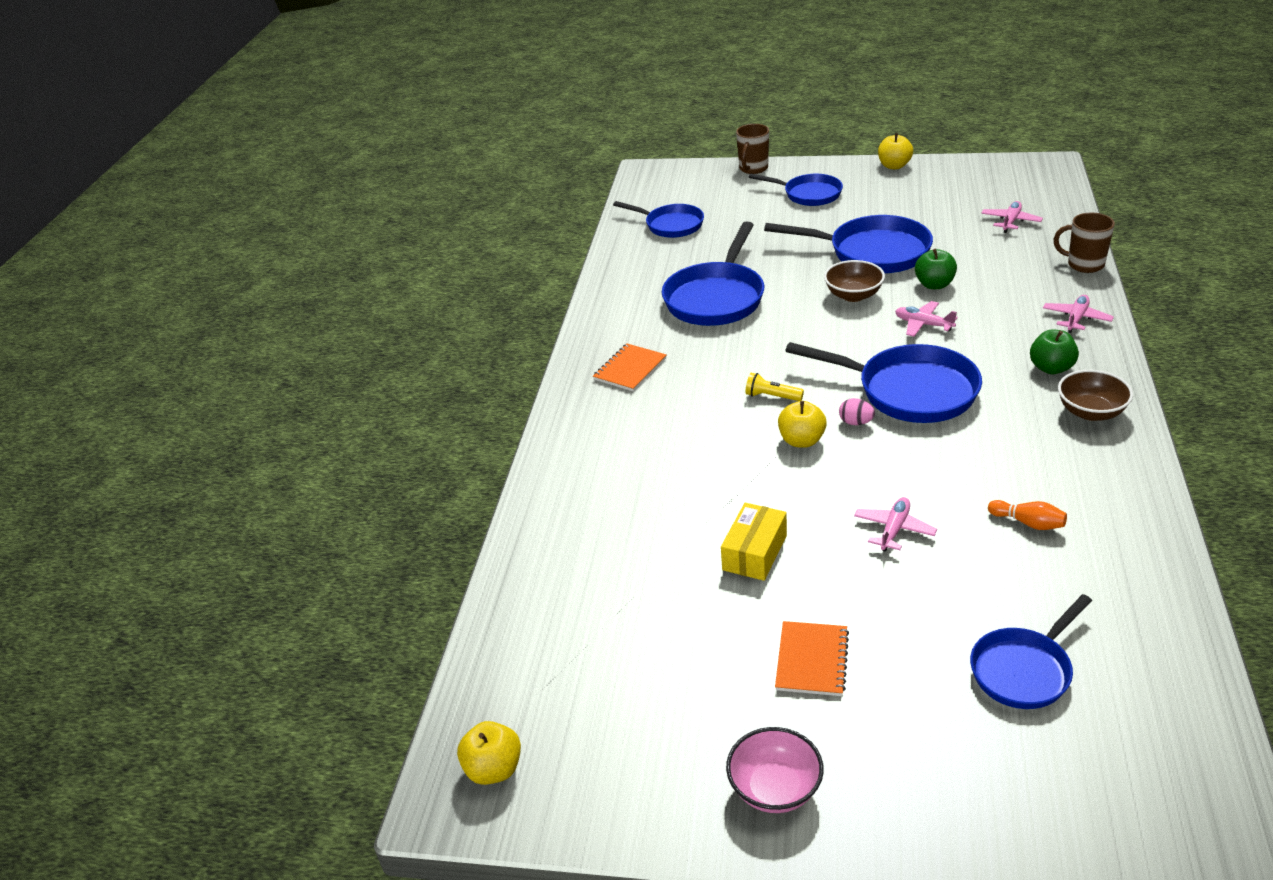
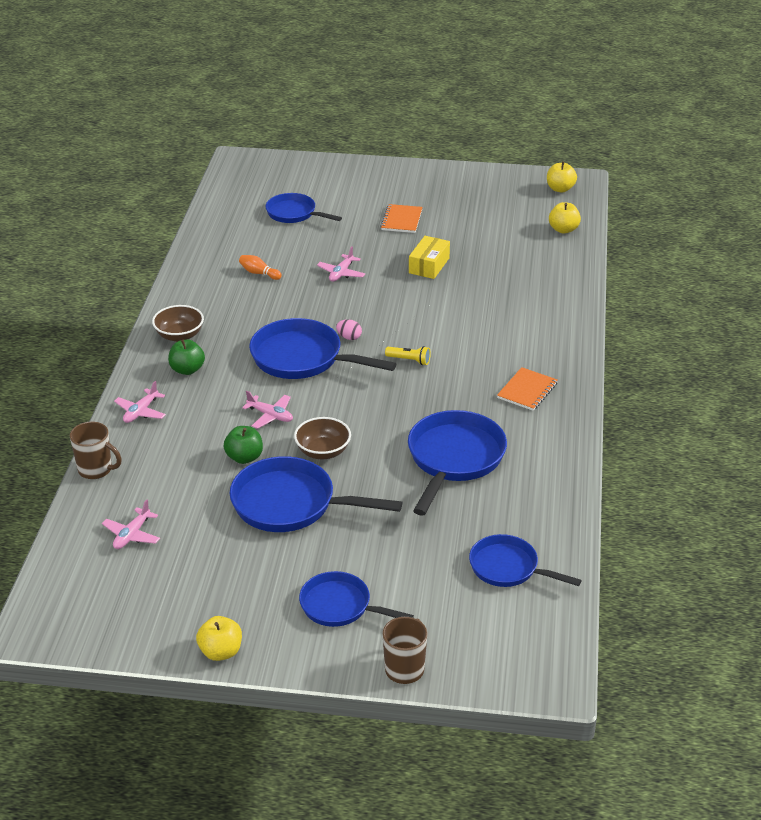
camera: 175 degrees right, 0 degrees up
pink bowl [726,727,824,813] -> none
yellow apple [778,401,827,448] -> yellow apple moved to [549,202,581,233]
blue pan [970,594,1092,709] -> blue pan turned 105 degrees counterclockwise [266,193,342,223]

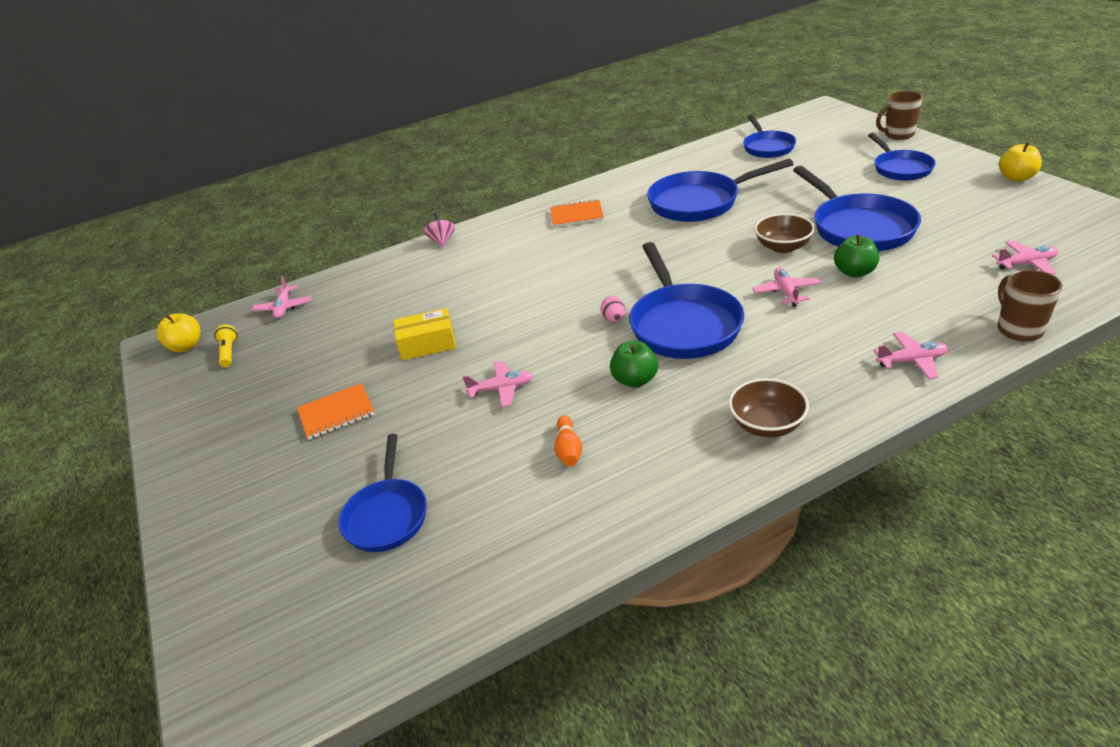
camera: 120 degrees left, 0 degrees up
green apple [168,339,205,375] -> green apple moved to [610,341,658,388]
yellow flashlight [385,346,431,365] -> yellow flashlight moved to [214,324,238,367]
yellow apple [549,202,581,233] -> pink plane [252,276,312,318]
none -> pink spinning top [424,213,455,247]

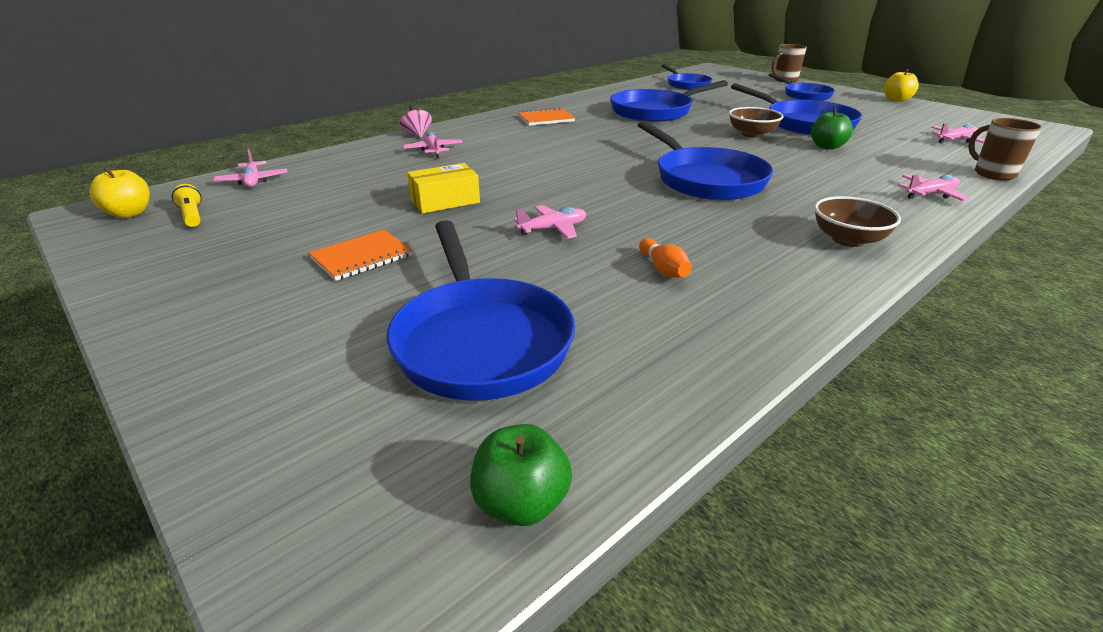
camera: 20 degrees left, 5 degrees down
blue pan [338,434,427,552] -> blue pan [387,220,575,401], size x1.58
pink egg [601,296,626,322] -> none
green apple [610,341,658,388] -> green apple moved to [470,424,572,526]
pink plane [752,268,821,307] -> pink plane moved to [402,132,463,158]

